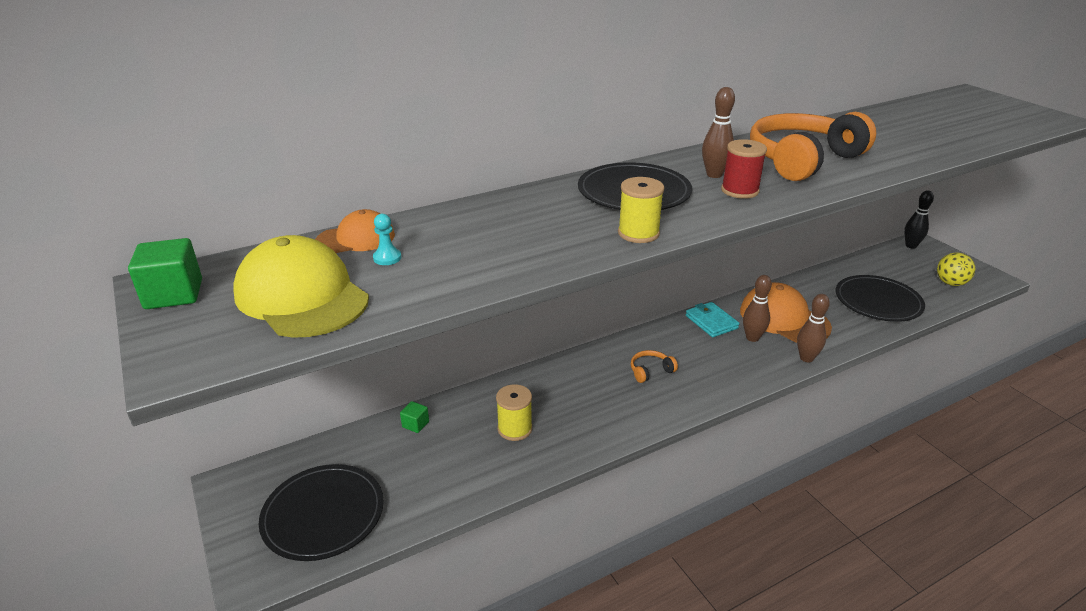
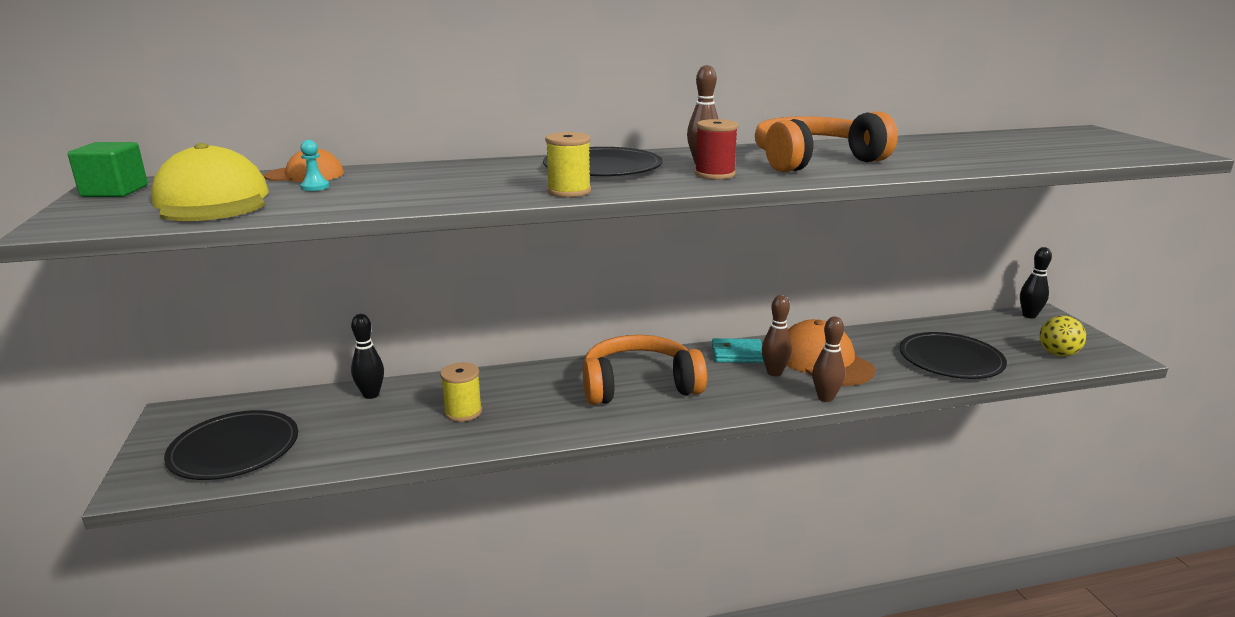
camera: 15 degrees right, 10 degrees down
green cube [400,401,429,433] -> black bowling pin [351,314,384,399]
orange headphones [631,350,678,383] -> orange headphones [583,335,707,405], size x2.43
turquoise wallet [686,302,739,337] -> turquoise wallet turned 75 degrees counterclockwise [712,338,764,363]

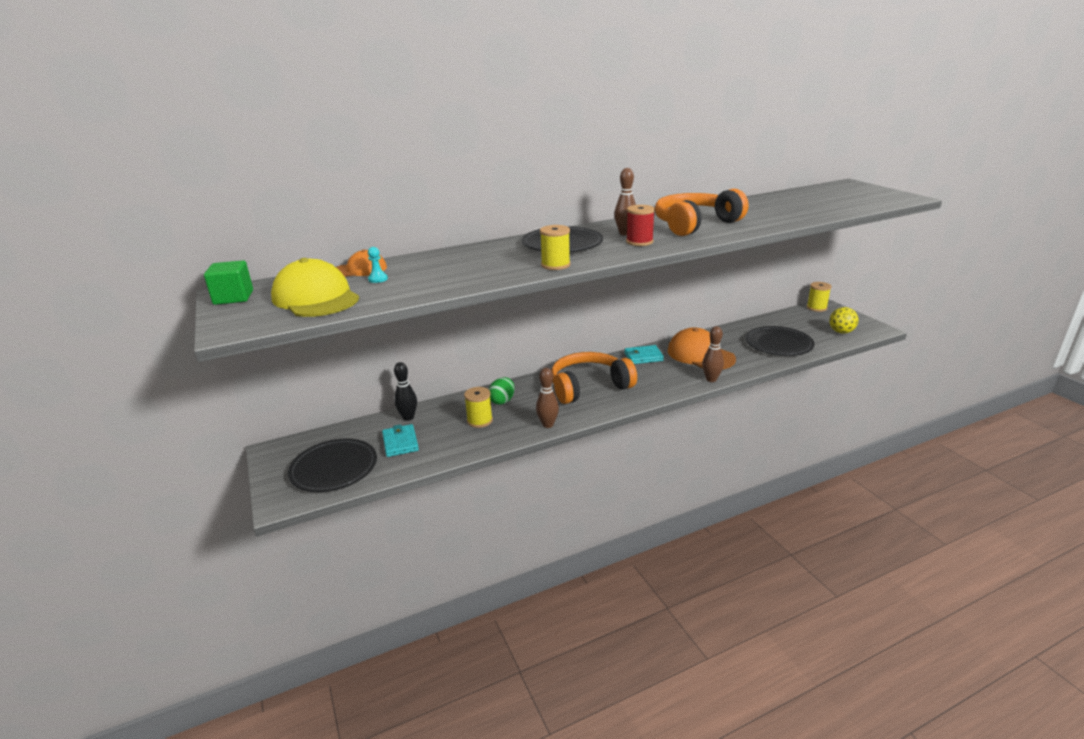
camera: 10 degrees left, 5 degrees up
brown bowling pin [762,295,792,376] -> brown bowling pin moved to [536,368,559,428]
black bowling pin [1020,247,1052,318] -> yellow spool [807,282,832,312]
none -> turquoise wallet [382,424,419,457]
none -> green egg [489,377,515,405]

